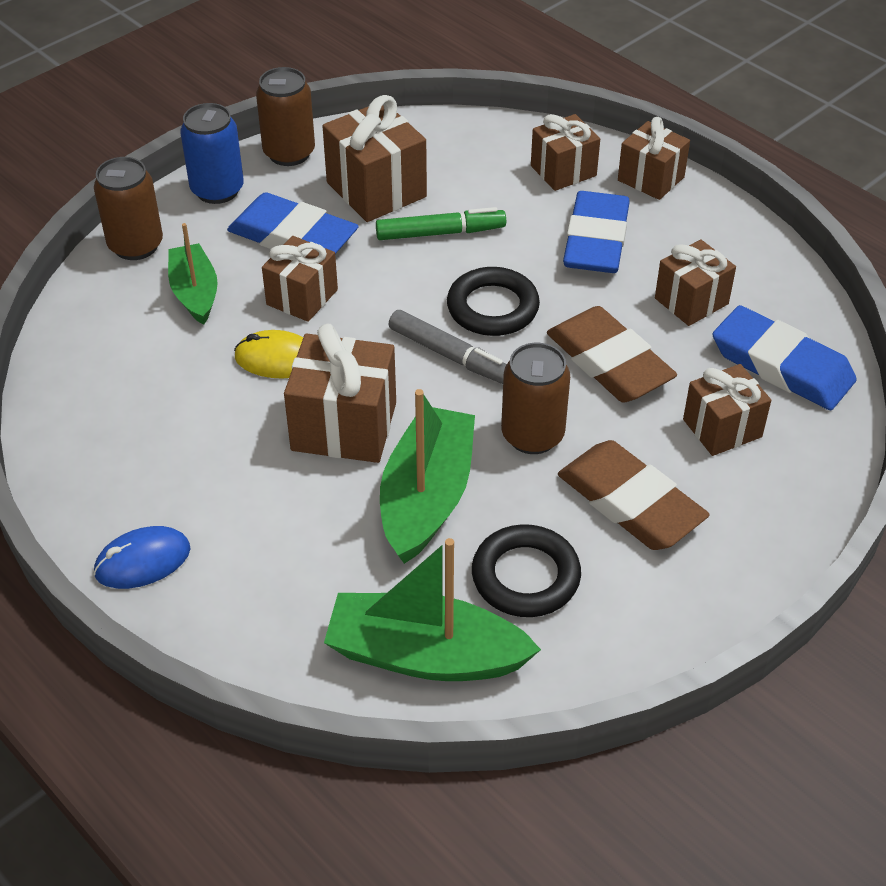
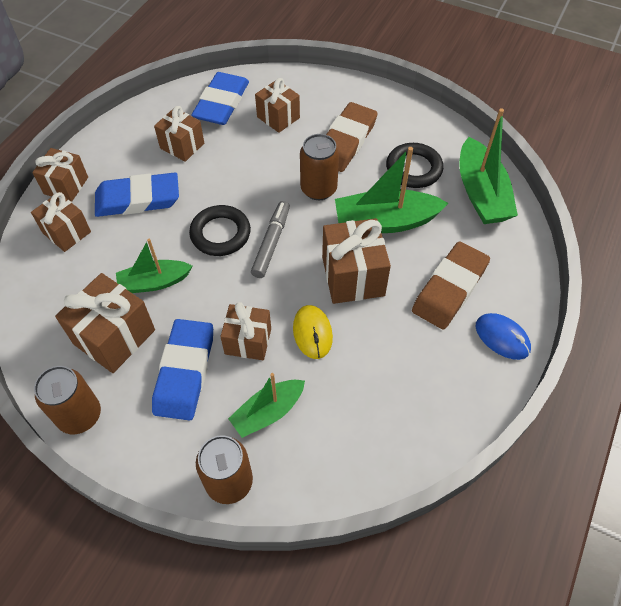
camera: 110 degrees left, 10 degrees up
blue can [180,103,244,204] -> none
green marker [376,207,506,240] -> green boat [116,239,192,293]
brown eraser [547,306,677,402] -> brown eraser moved to [412,241,490,330]

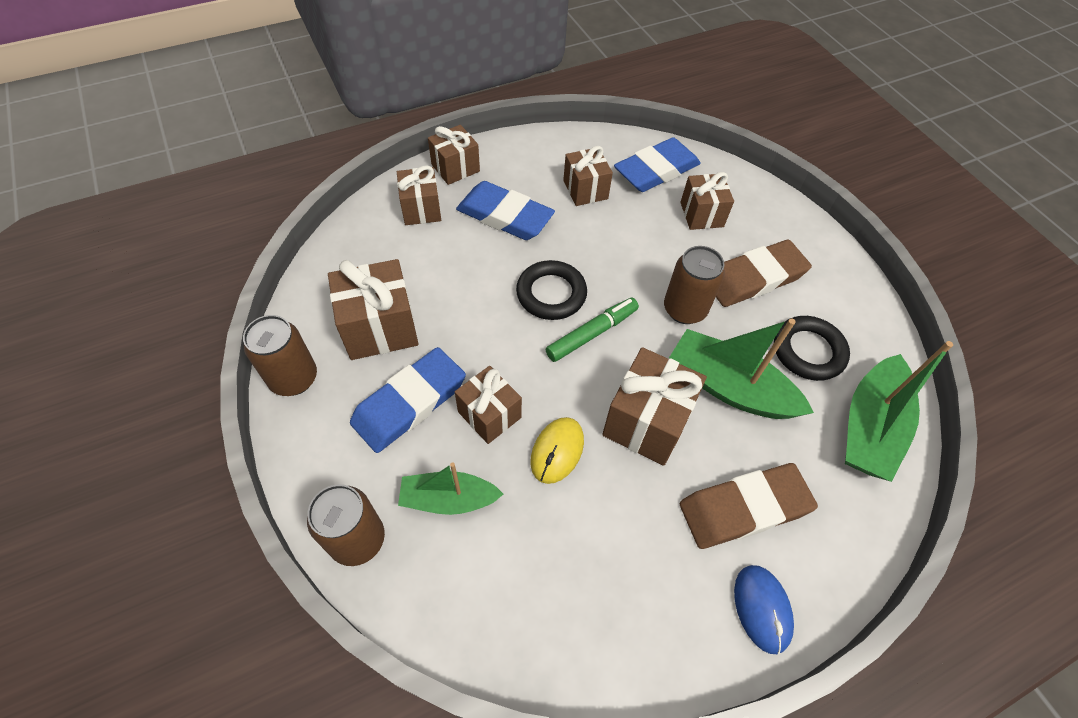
camera: 35 degrees right, 0 degrees up
green boat [116,239,192,293] -> none
grey marker [251,201,290,278] -> green marker [546,298,639,362]

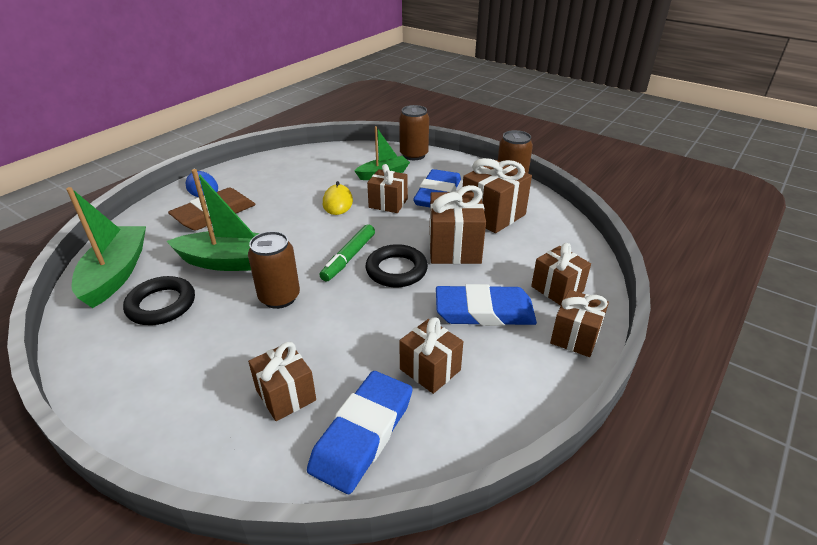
camera: 155 degrees right, 20 degrees down
brown gift [602,347,707,466] -> brown gift moved to [429,185,486,264]
brown eraser [716,240,812,307] -> none

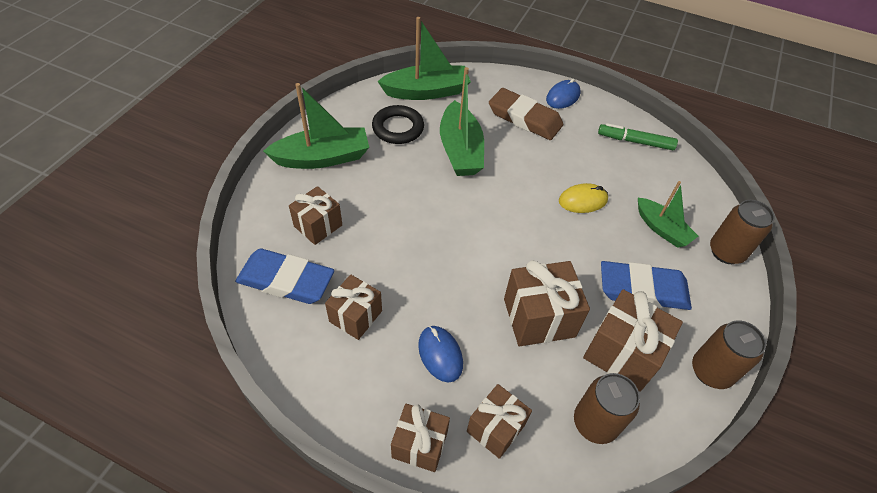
camera: 75 degrees right, 15 degrees up
brown can [248,231,300,309] -> brown can moved to [574,373,640,444]
green marker [320,224,375,282] -> green marker moved to [598,123,678,150]
black ring [366,244,428,287] -> none
brown gift [367,164,408,213] -> none
blue eraser [436,284,537,326] -> blue mouse [418,326,463,382]
none -> green boat [263,83,369,169]

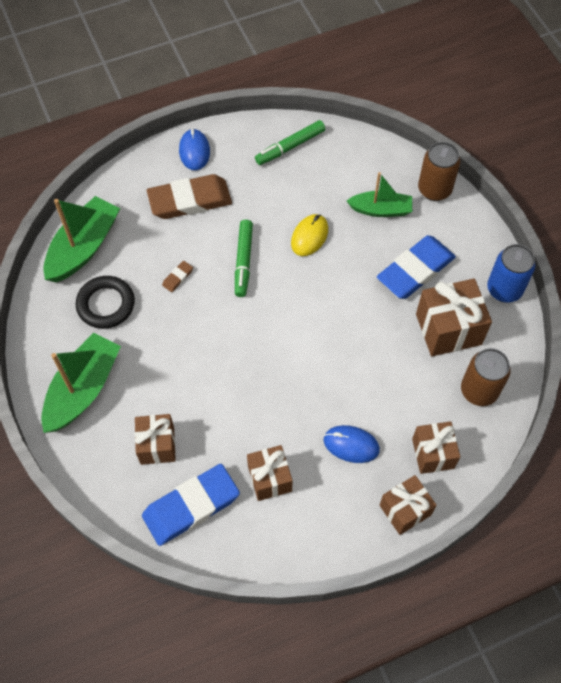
camera: 45 degrees left, 10 degrees up
green boat [440,67,484,176] -> brown eraser [162,261,193,292]
brown gift [504,260,590,346] -> none
brown can [692,320,766,389] -> blue can [487,244,536,303]
none -> green marker [235,220,253,297]

